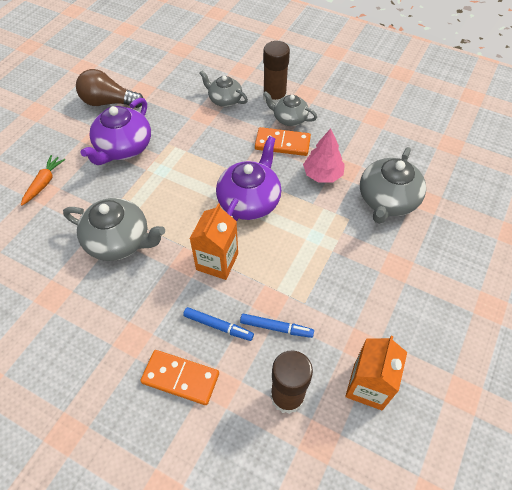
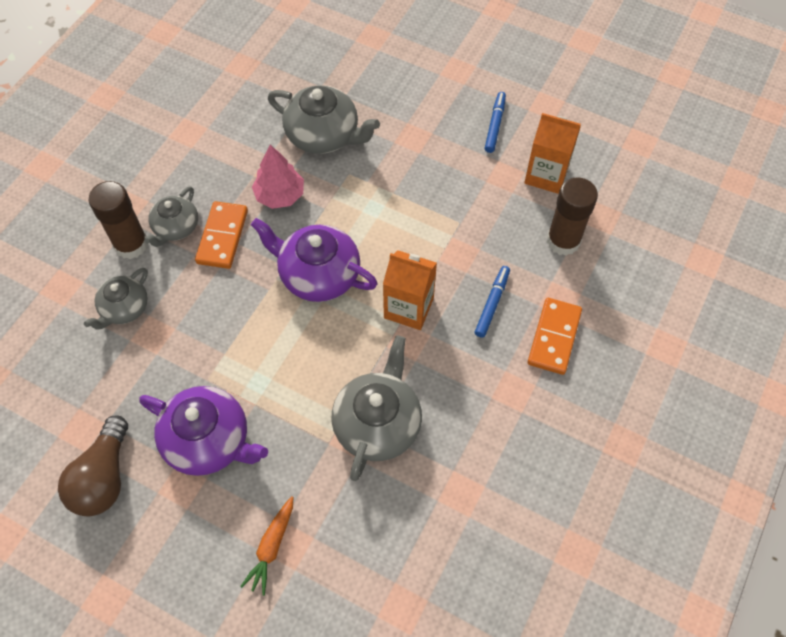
camera: 90 degrees left, 5 degrees up
orange carrot [21,155,65,206] -> orange carrot turned 90 degrees counterclockwise [240,496,293,596]
blue marker [240,314,314,338] -> blue marker moved to [485,92,506,153]

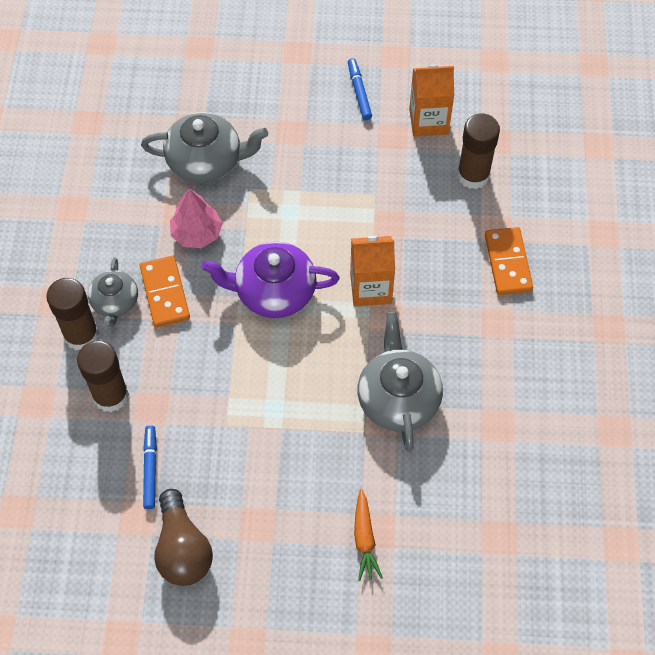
camera: 25 degrees left, 0 degrees up
grey teapot [84,268,148,330] -> brown glue stick [77,340,129,412]
purple teapot [139,386,268,476] -> none
blue marker [475,266,510,338] -> blue marker moved to [143,425,157,509]

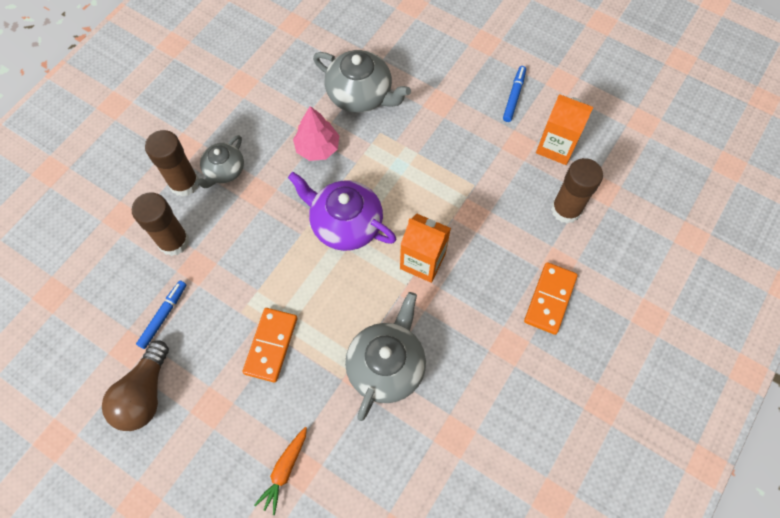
camera: 30 degrees right, 5 degrees up
orange domino [140,256,190,327] -> orange domino moved to [242,308,297,382]

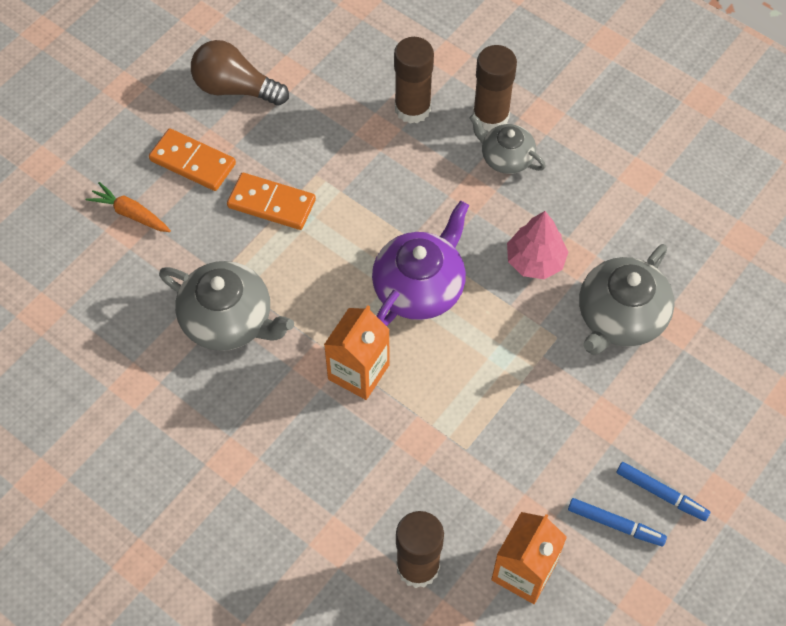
camera: 95 degrees right, 5 degrees down
blue marker [136,281,186,349] -> blue marker moved to [616,462,710,521]
orange domino [524,262,578,335] -> orange domino moved to [149,129,236,191]

